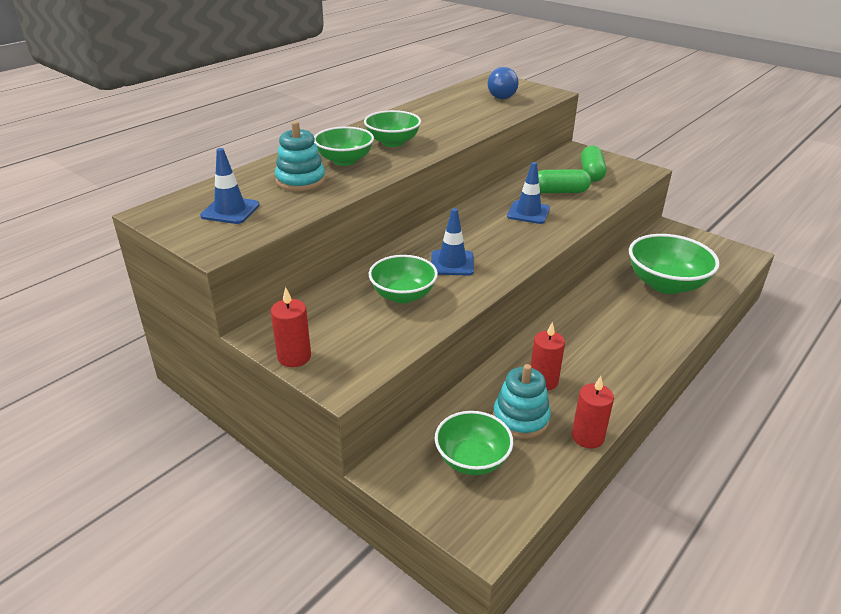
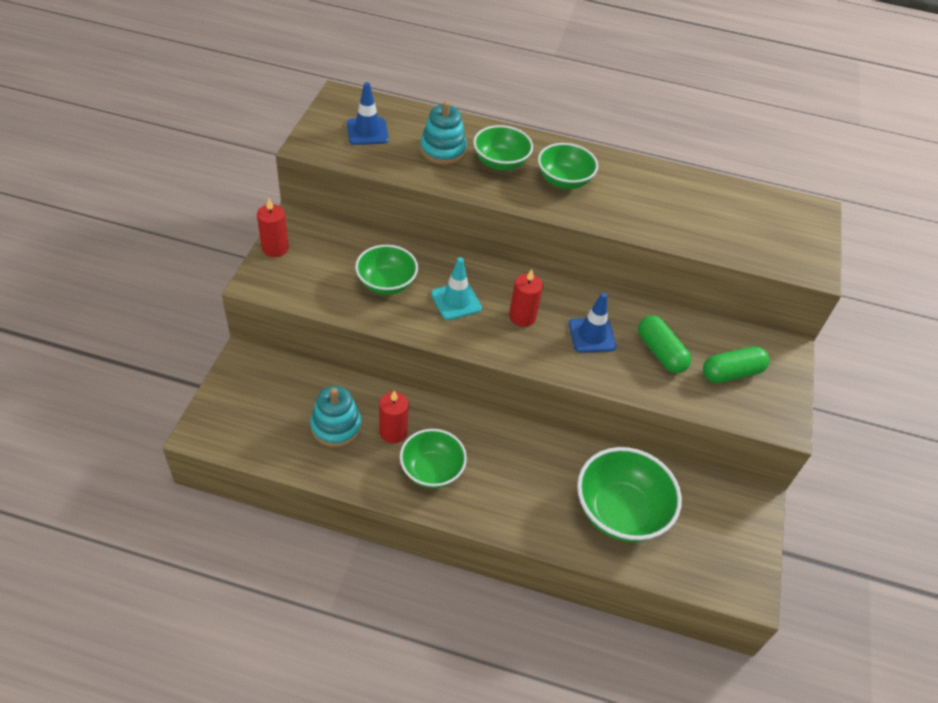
camera: 60 degrees right, 15 degrees up
blue traffic cone [431,208,474,276] -> turquoise traffic cone [431,257,482,320]
green bowl [435,411,513,475] -> green bowl moved to [400,429,467,488]
blue light bulb [488,67,519,99] -> none
red candle [572,376,614,449] -> red candle moved to [509,269,543,327]

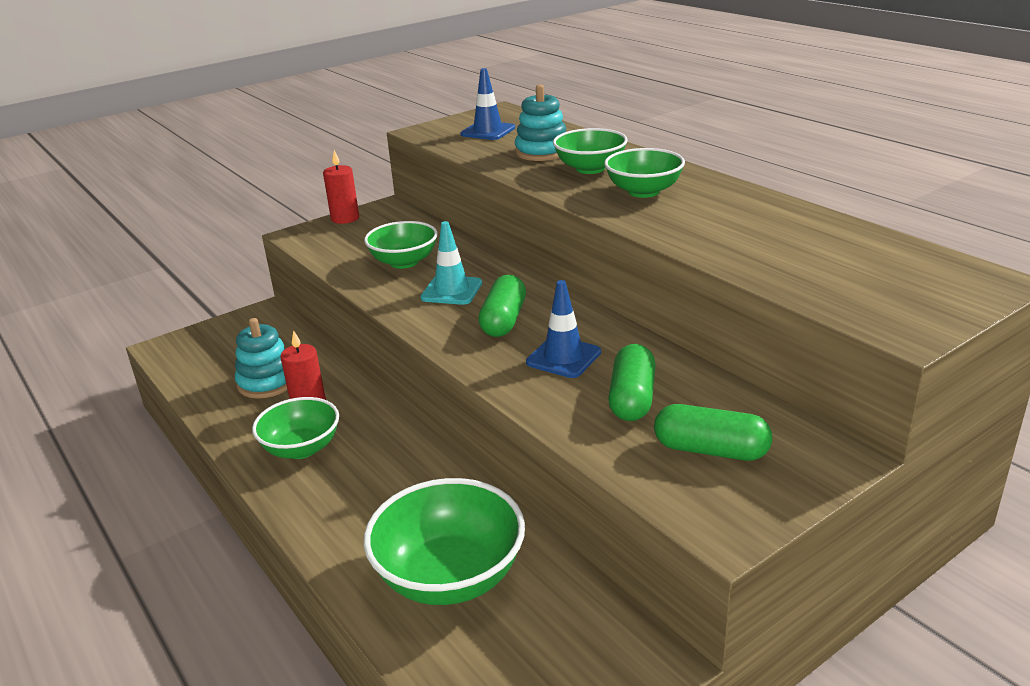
camera: 45 degrees right, 20 degrees down
red candle [509,269,543,327] -> green capsule [478,275,526,337]

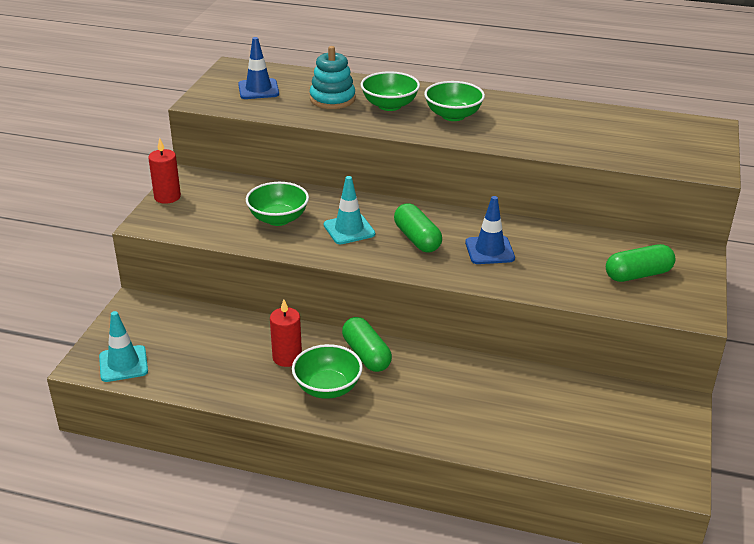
camera: 40 degrees left, 5 degrees up
turquoise stacking toy [235,318,287,399] -> none
green bowl [364,478,525,605] -> none
green capsule [608,344,656,421] -> green capsule moved to [342,317,392,372]
none -> turquoise traffic cone [99,311,148,382]

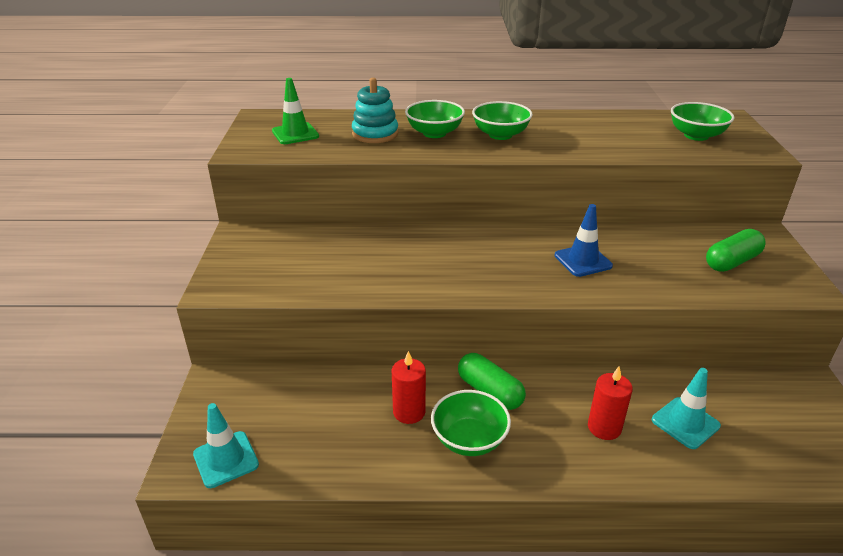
camera: 15 degrees left, 0 degrees up
red candle [148,138,181,204] -> red candle moved to [588,367,633,440]
blue traffic cone [238,37,279,99] -> green traffic cone [272,78,319,144]
green bowl [246,182,309,226] -> green bowl moved to [671,102,734,141]
turquoise traffic cone [324,176,375,244] -> turquoise traffic cone moved to [652,368,721,449]
green capsule [394,203,442,253] -> none

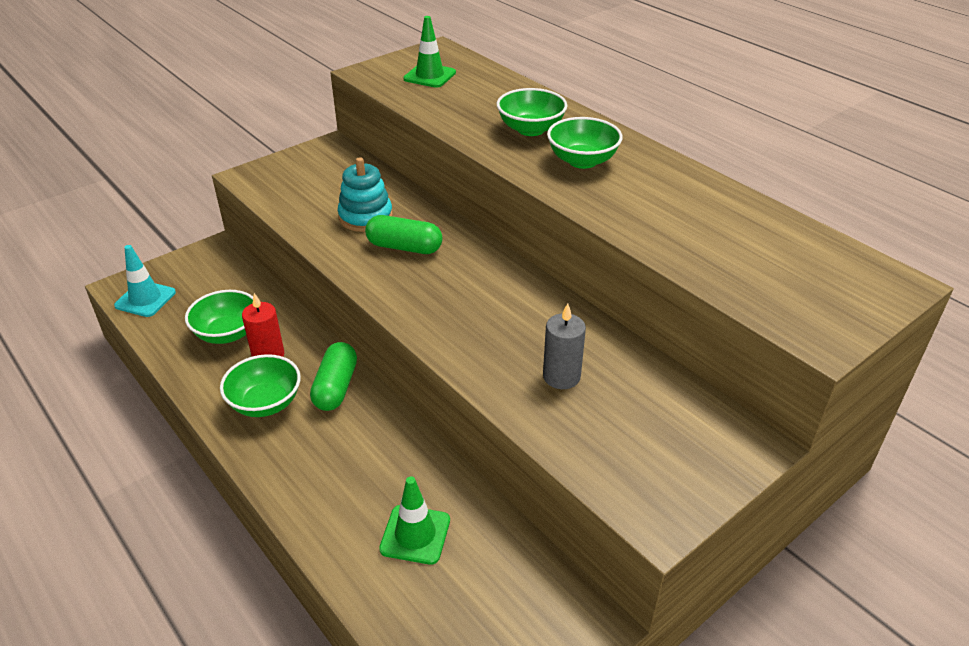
camera: 50 degrees right, 5 degrees up
turquoise stacking toy [352,78,398,143] -> turquoise stacking toy moved to [338,157,393,232]
blue traffic cone [555,204,613,277] -> none
red candle [588,367,633,440] -> none
turquoise traffic cone [652,368,721,449] -> green traffic cone [379,476,450,565]
green bowl [671,102,734,141] -> green bowl moved to [185,290,253,344]
green capsule [706,229,766,272] -> green capsule moved to [365,215,443,254]
none -> grey candle [543,303,586,389]

